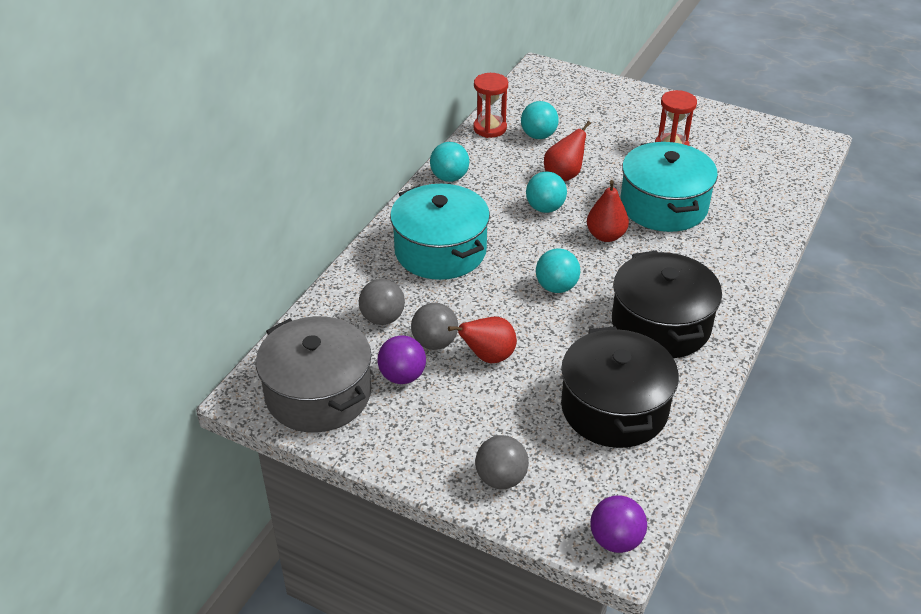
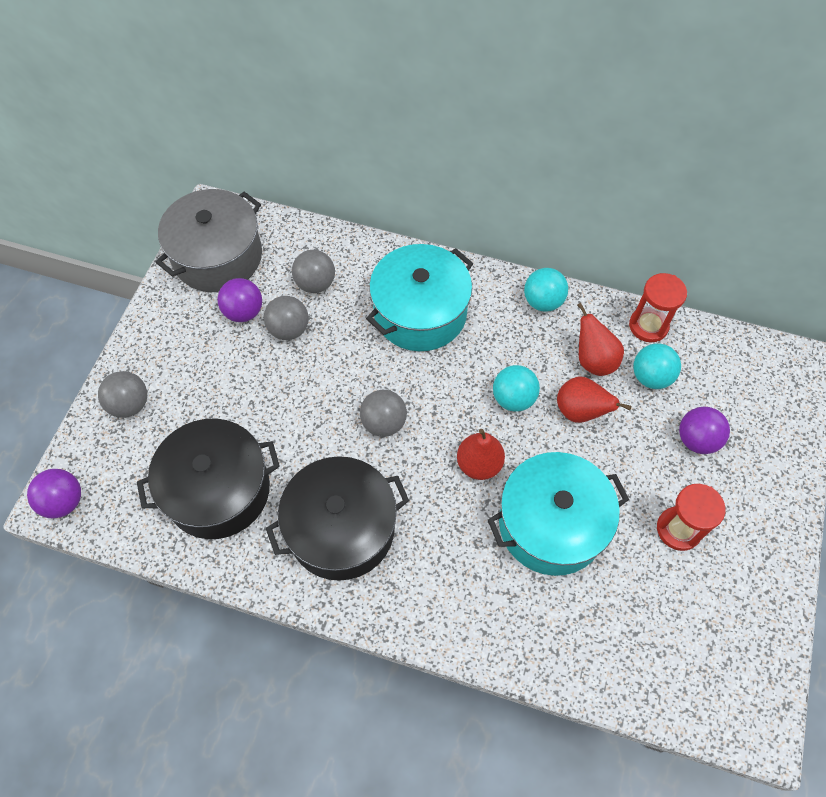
camera: 80 degrees right, 20 degrees up
red pear [448,317,517,364] -> red pear moved to [577,303,624,376]
turquoise ball [536,248,580,293] -> grey ball [360,390,407,437]
none -> purple ball [679,407,730,454]

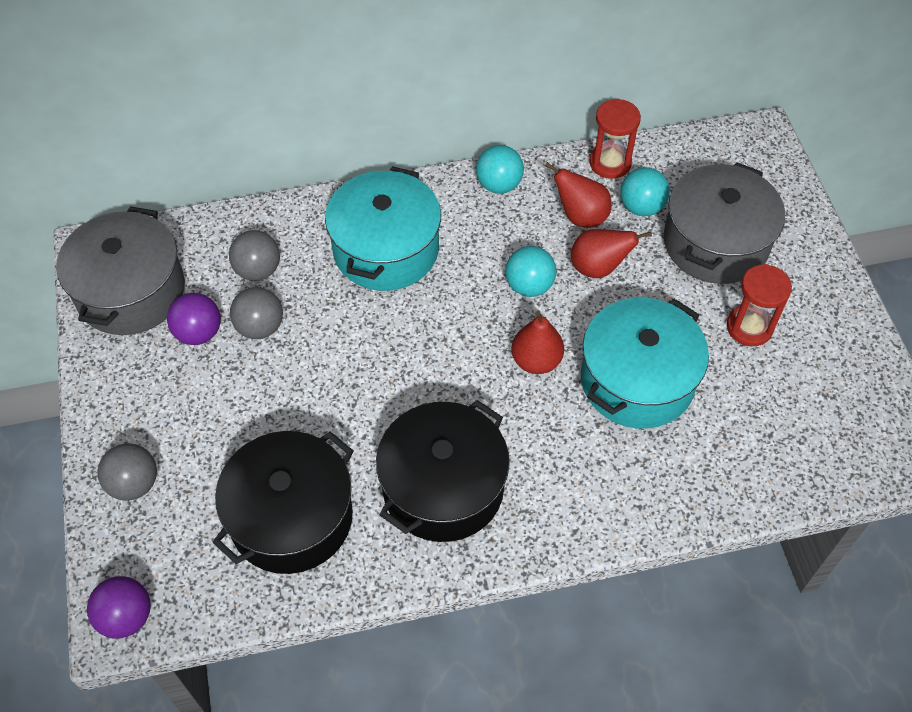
camera: 30 degrees left, 5 degrees down
grey ball [360,390,407,437] -> none
purple ball [679,407,730,454] -> grey pot [663,162,785,284]

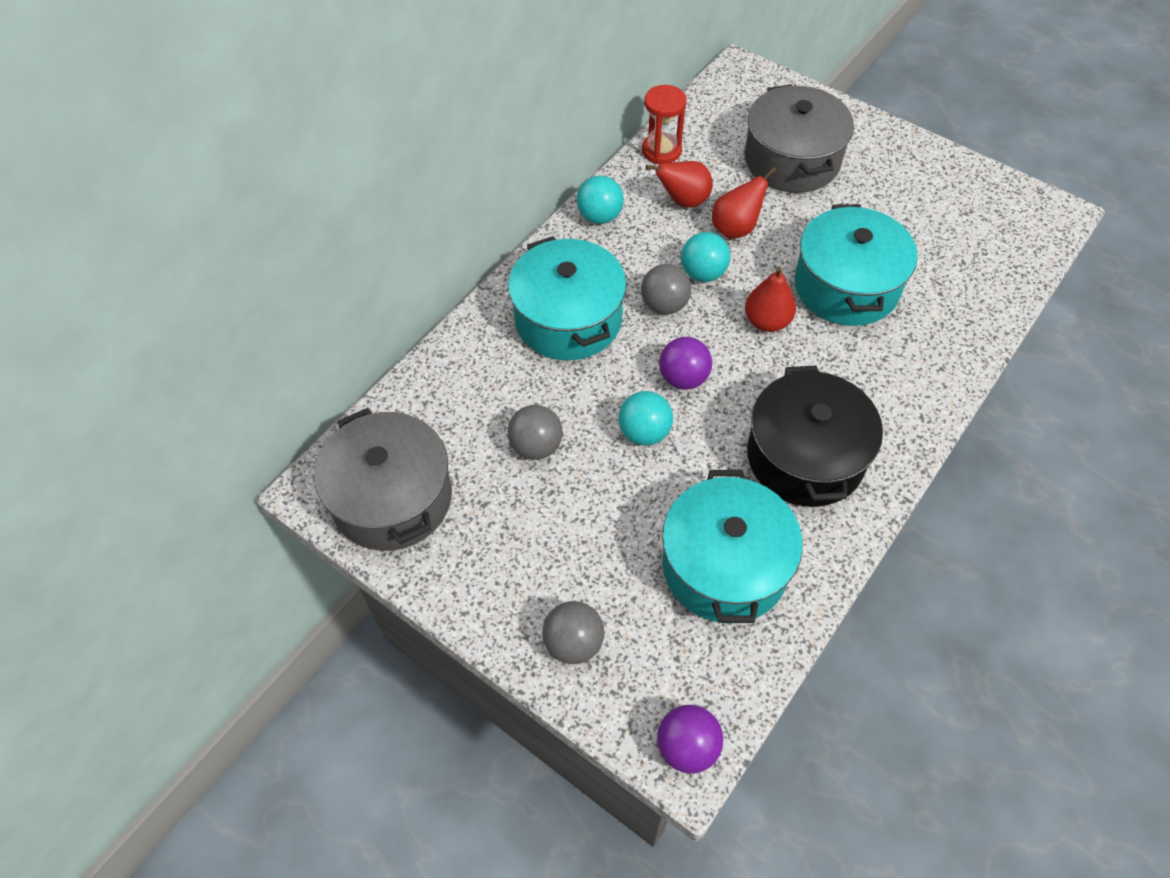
camera: 40 degrees left, 0 degrees up
purple ball [167,293,221,345] -> purple ball moved to [659,337,712,390]
black pot [212,431,354,574] -> turquoise pot [662,470,803,624]
grey ball [229,230,280,281] -> grey ball moved to [641,264,691,315]
turquoise ball [621,167,670,216] -> turquoise ball moved to [618,391,673,446]
red hourglass [727,264,792,346] -> none

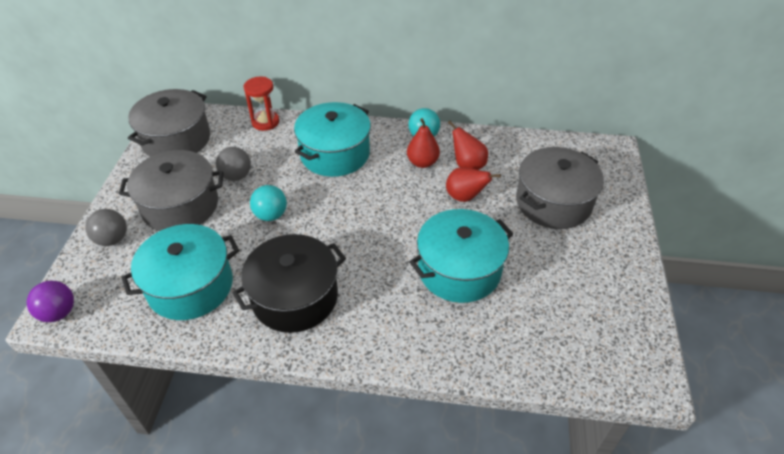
camera: 60 degrees right, 10 degrees down
grey ball [641,264,691,315] -> none
red hourglass [642,85,687,164] -> red hourglass moved to [244,77,279,131]
purple ball [659,337,712,390] -> none
turquoise ball [681,232,730,282] -> none
red pear [745,266,796,332] -> red pear moved to [407,118,440,168]
none -> grey pot [119,150,224,231]

